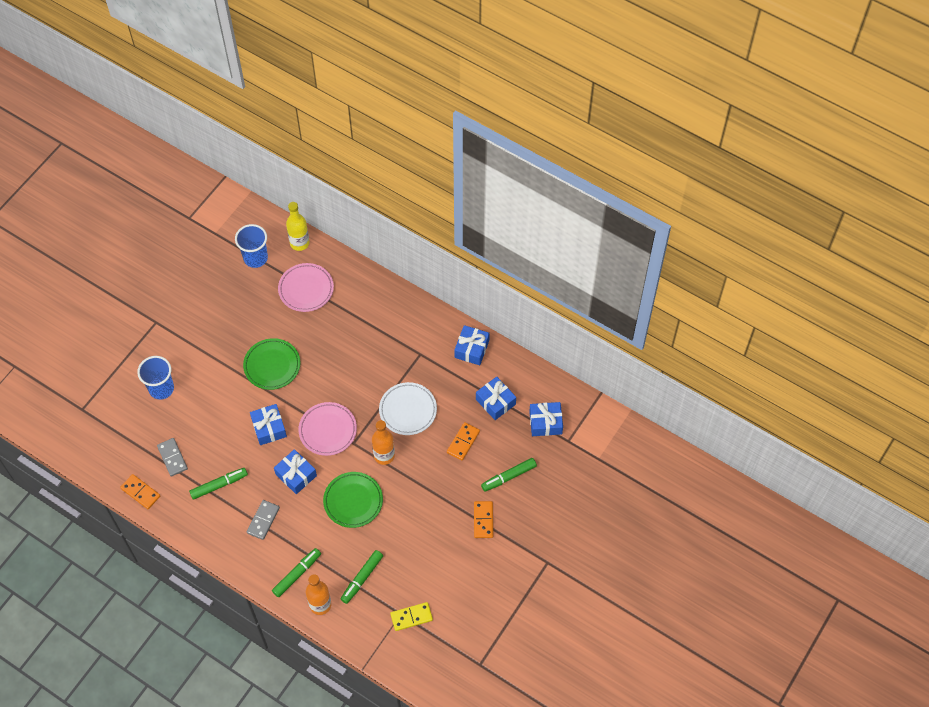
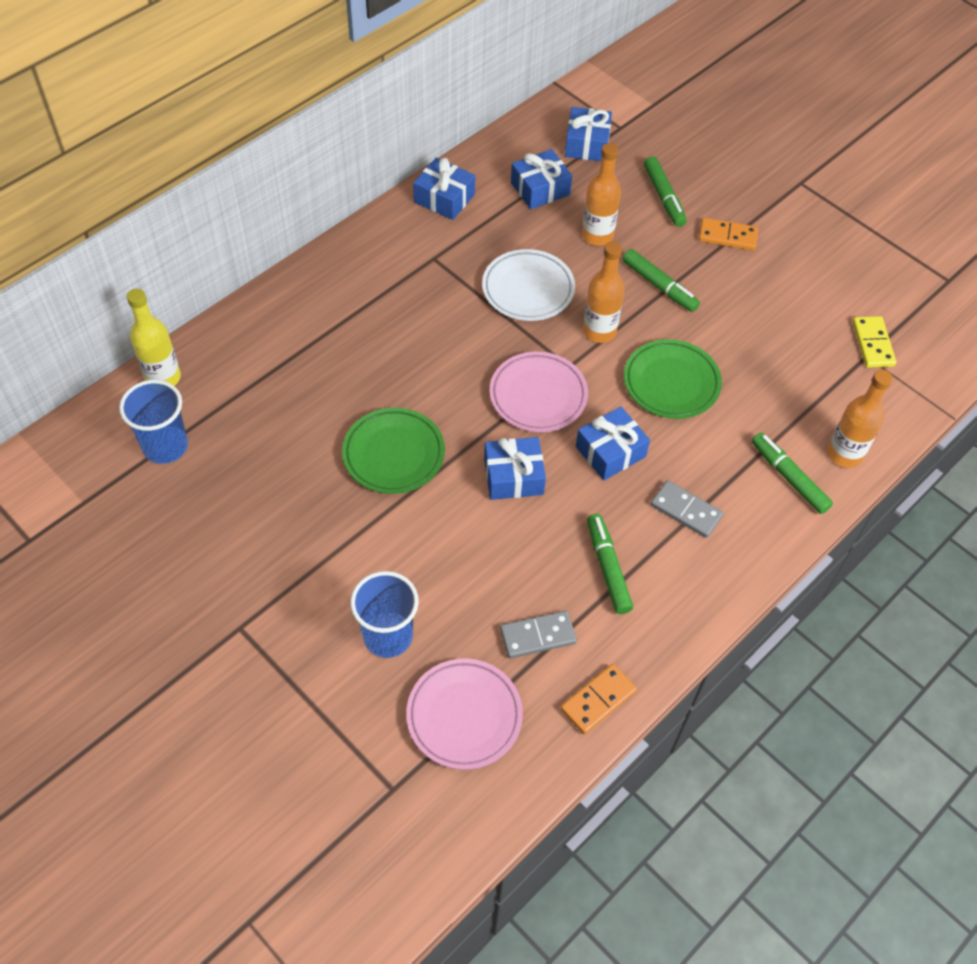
camera: 80 degrees left, 5 degrees down
pink plate [278,263,334,312] -> pink plate moved to [406,659,523,770]
green marker [341,550,383,604] -> green marker moved to [623,249,700,312]
orange domino [447,422,480,460] -> orange bottle [582,143,621,246]

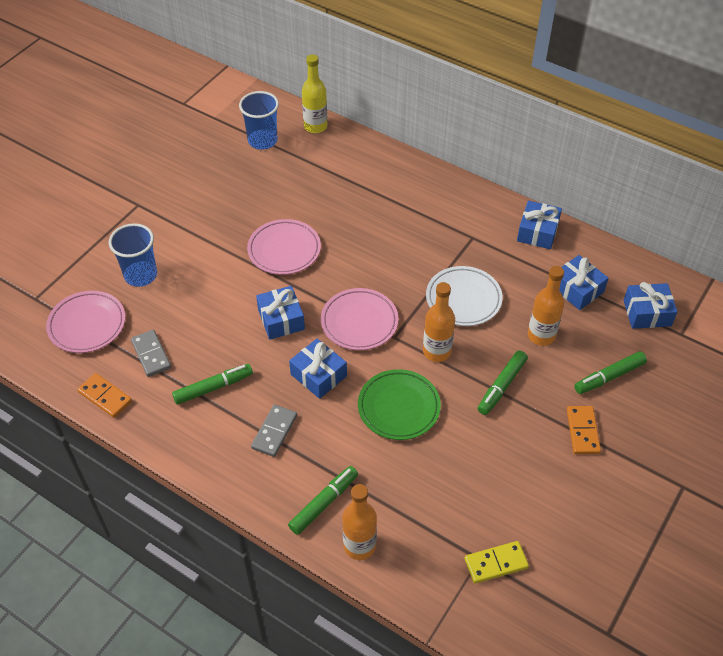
camera: 80 degrees right, 5 degrees down
green plate [342,408,445,494] -> pink plate [247,219,321,275]

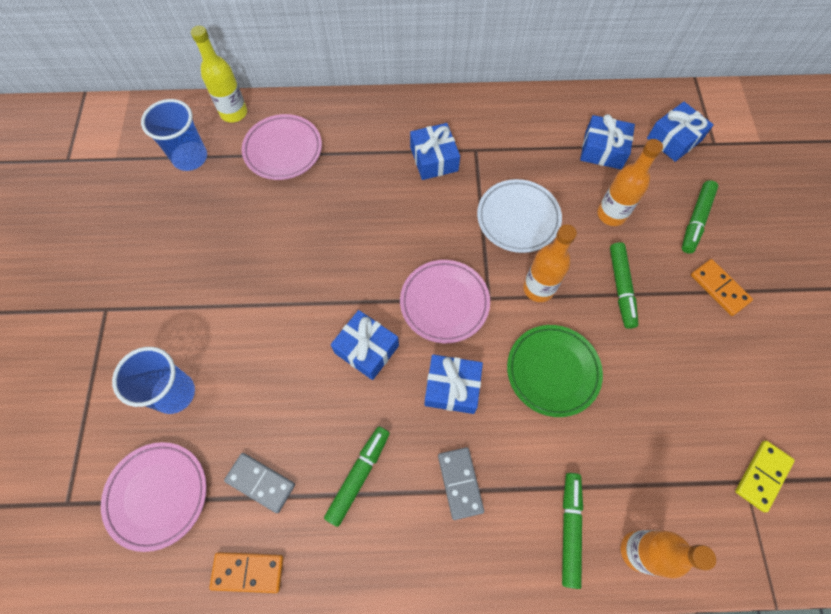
camera: 35 degrees left, 15 degrees up
pink plate [247,219,321,275] -> pink plate moved to [242,114,322,180]
blue gift [517,200,562,249] -> blue gift moved to [410,123,460,180]

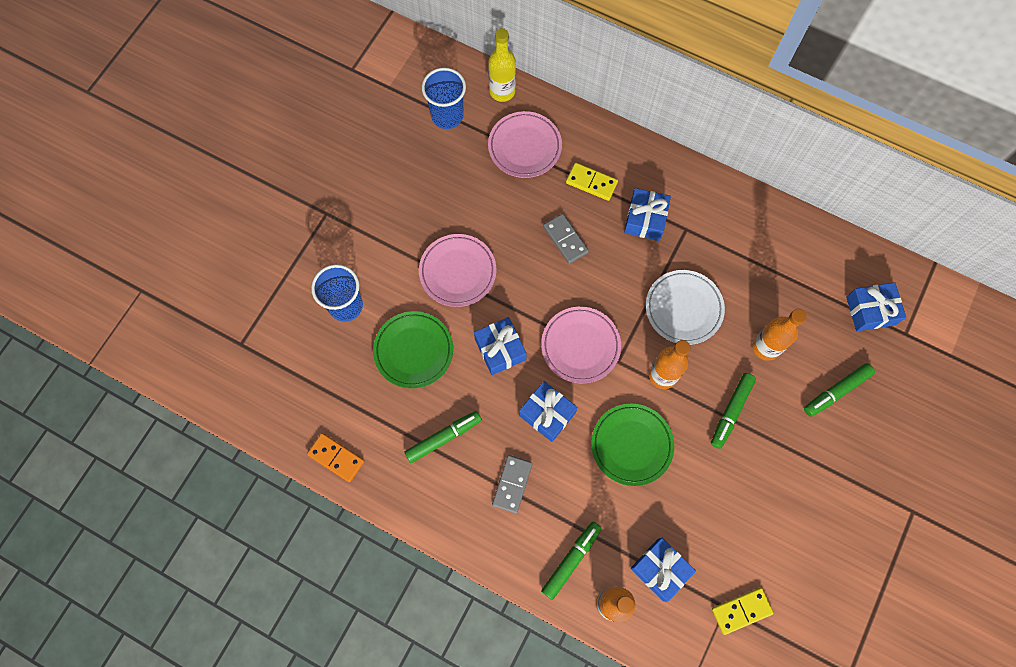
camera: 30 degrees right, 5 degrees up
pink plate [101,442,207,552] -> pink plate moved to [419,234,496,307]
grey domino [224,453,295,513] -> grey domino moved to [543,214,589,264]
blue gift [580,114,635,169] -> blue gift moved to [631,538,696,602]
orange domino [691,259,753,316] -> none
none -> green plate [373,311,453,388]
none -> yellow domino [566,163,618,201]

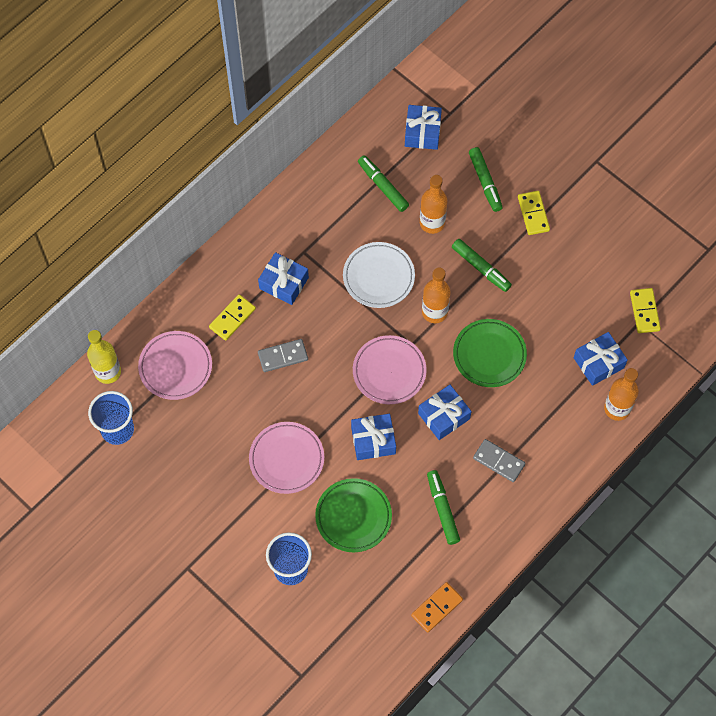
camera: 75 degrees left, 5 degrees down
green marker [541,522,602,600] -> green marker moved to [358,155,409,212]
none -> yellow domino [518,191,550,235]

